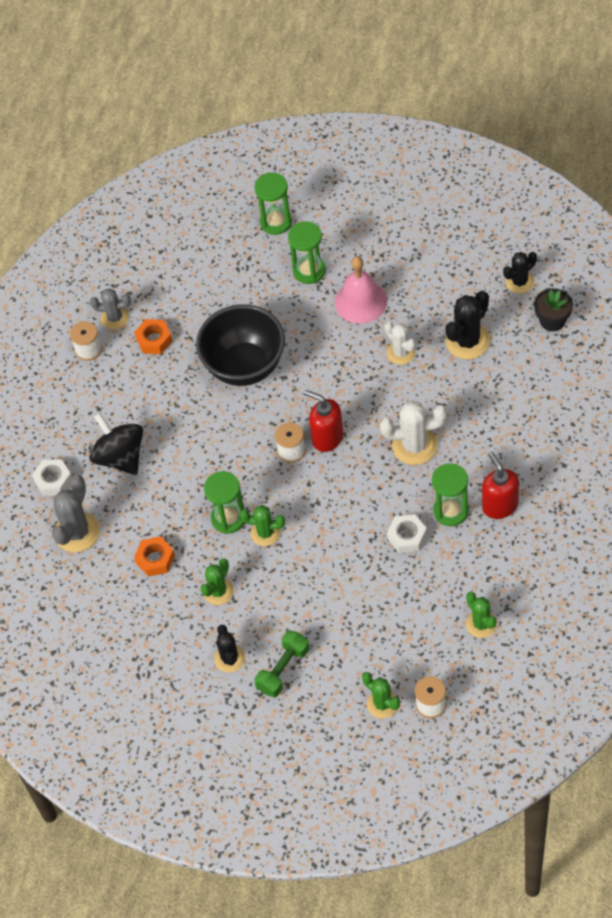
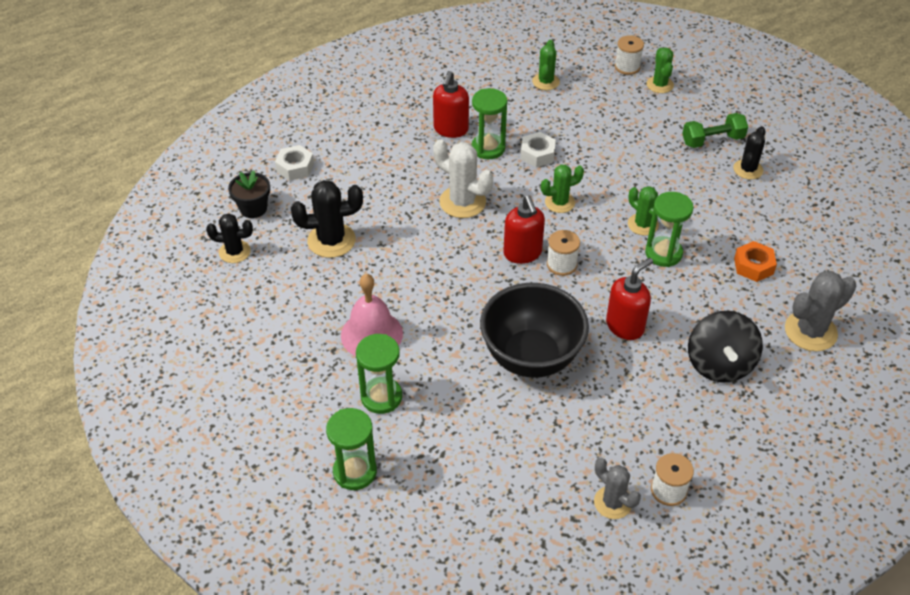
camera: 145 degrees left, 10 degrees down
white nut [32,459,72,496] -> white nut moved to [275,145,314,181]
orange nut [134,319,173,354] -> none
green cactus [201,558,234,605] -> green cactus moved to [541,164,584,213]
white cactus [384,322,416,365] -> none
none -> red soap dispenser [606,258,653,340]

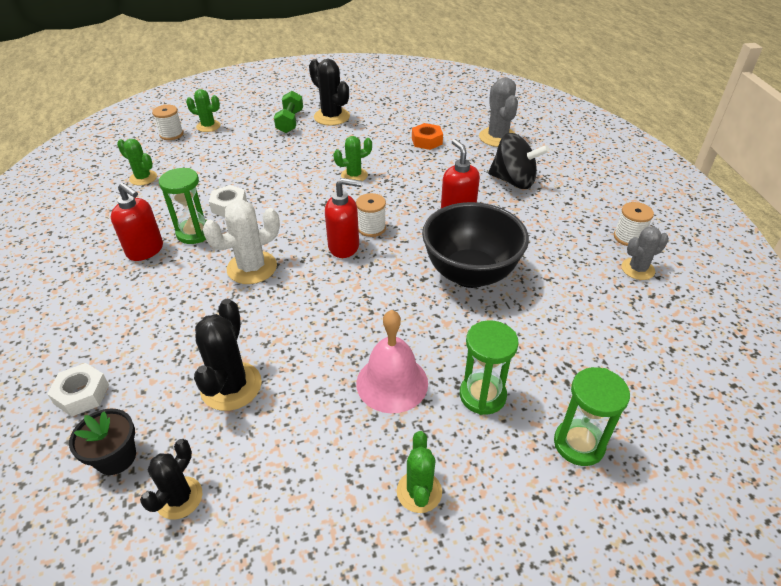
camera: 70 degrees left, 5 degrees down
green cactus [541,164,584,213] -> green cactus moved to [397,431,442,513]
green hourglass [645,192,693,267] -> none
black cactus [733,126,766,180] -> black cactus [309,59,350,126], size x1.54

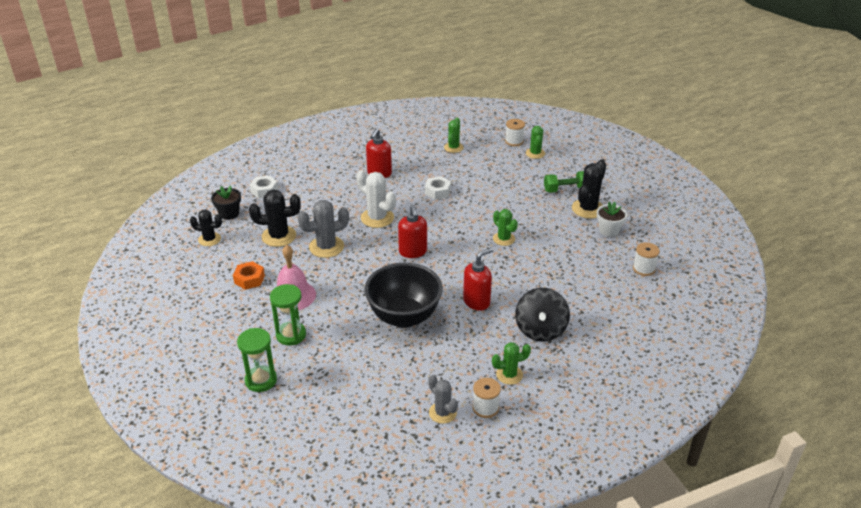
camera: 75 degrees right, 5 degrees down
green hourglass [159,168,207,244] -> none
white spool [356,193,386,237] -> white spool moved to [633,242,660,276]
green cactus [397,431,442,513] -> green cactus moved to [492,342,531,385]
orange nut [412,123,443,150] -> orange nut moved to [233,261,265,290]
grey cactus [479,77,518,147] -> grey cactus moved to [298,200,349,258]
none -> white flower pot [597,202,627,237]

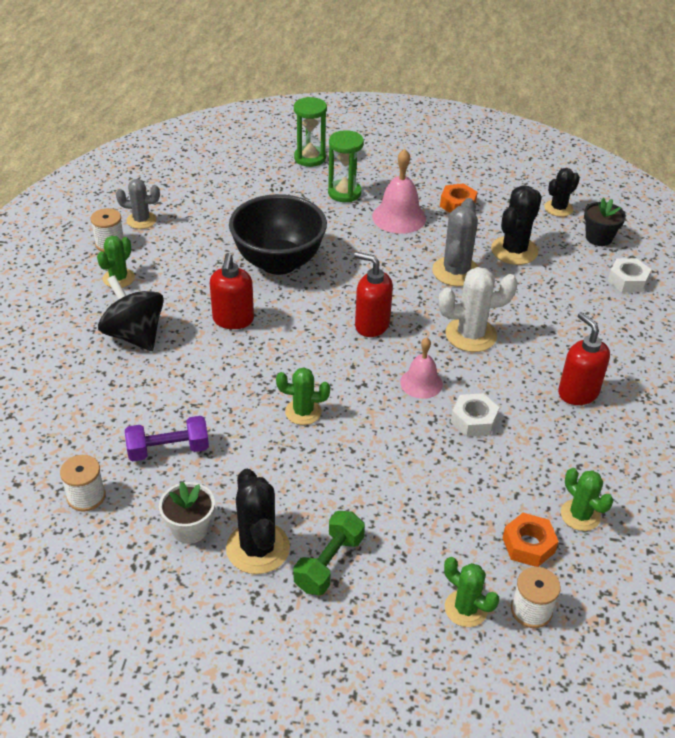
camera: 130 degrees right, 5 degrees up
none -> purple dumbbell [125,416,209,461]
none -> pink bell [400,337,443,399]
none -> orange nut [503,513,559,567]

